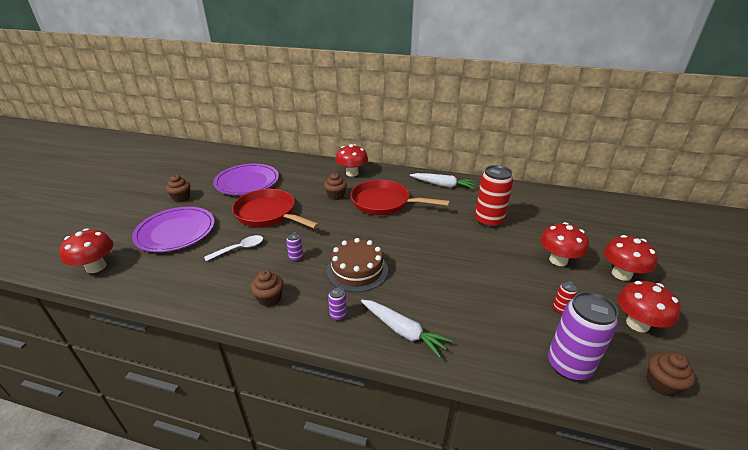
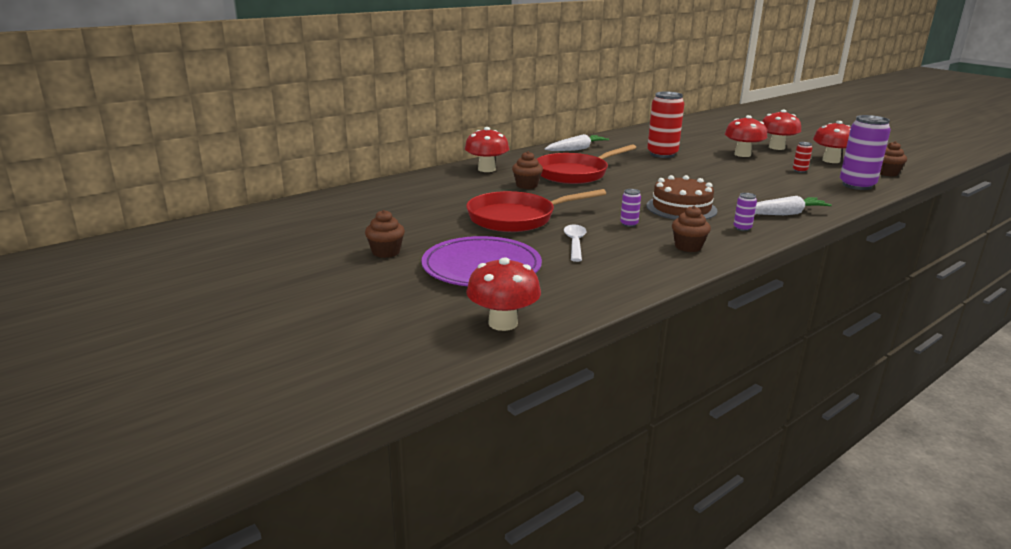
camera: 55 degrees left, 10 degrees down
purple plate [213,164,279,195] -> none

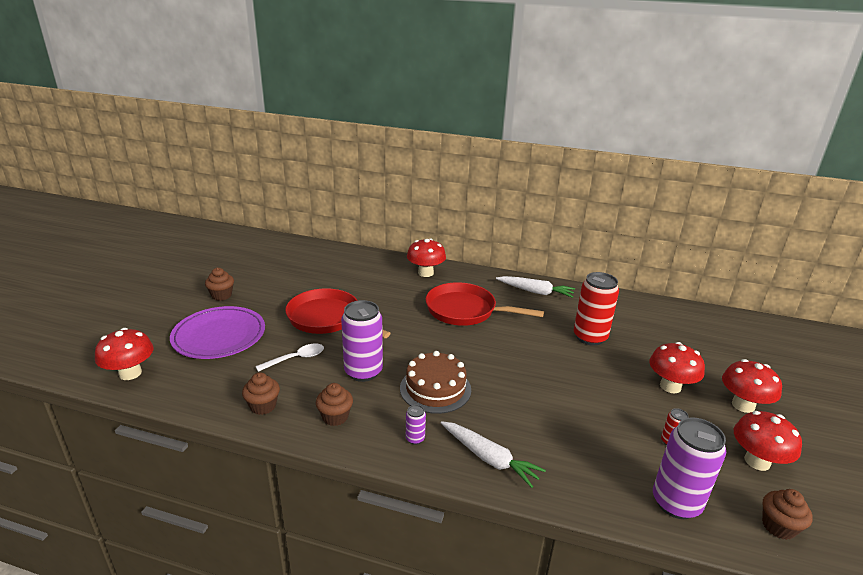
camera: 55 degrees right, 5 degrees up
brown cupcake [512,151,543,189] -> brown cupcake moved to [242,372,280,415]
purple can [620,189,641,227] -> purple can [341,300,383,382], size x2.27

